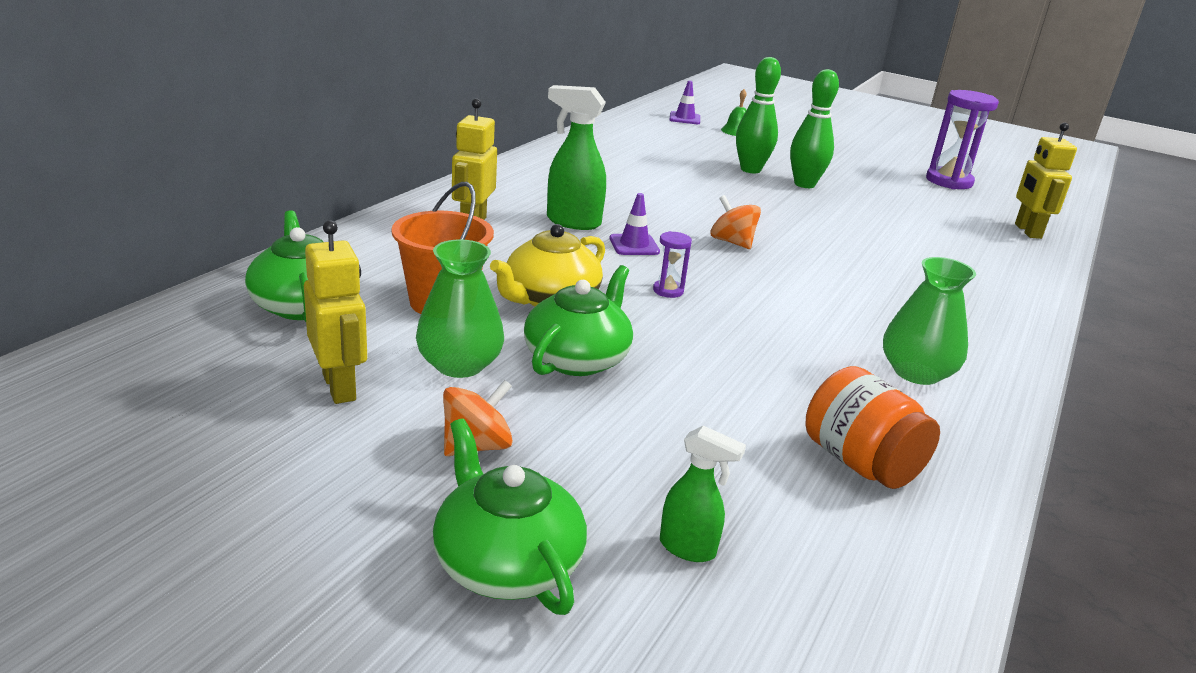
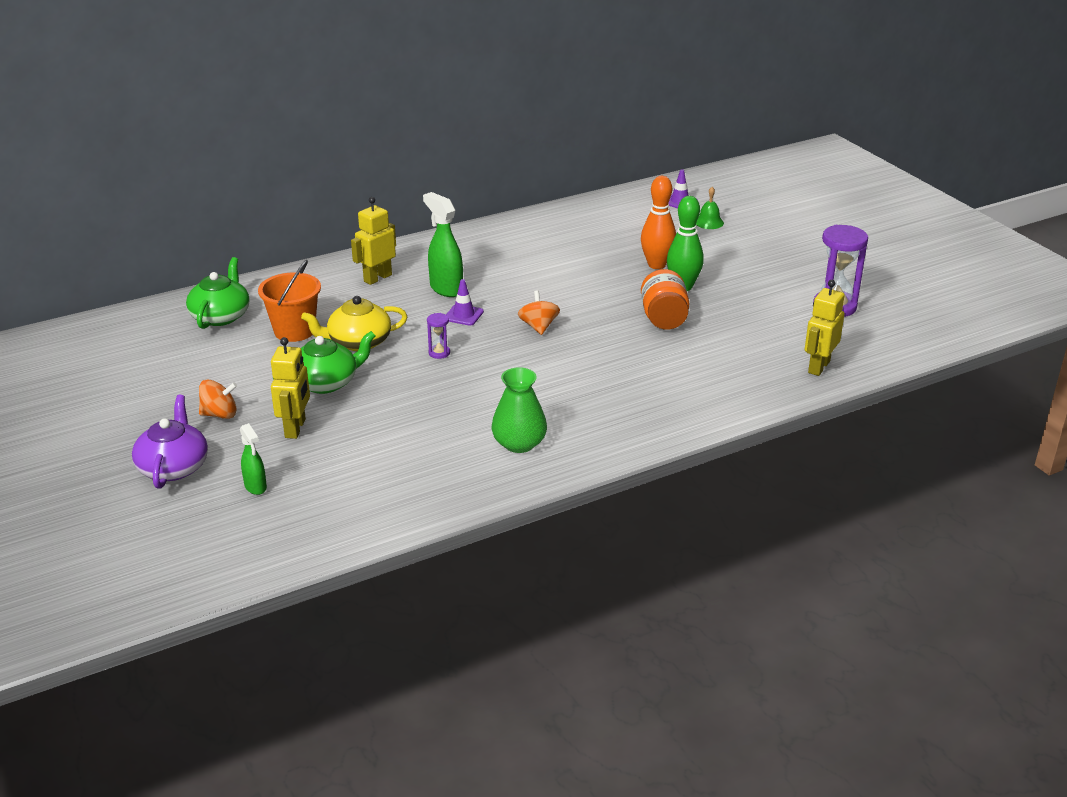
camera: 35 degrees right, 5 degrees up
yellow robot [304,220,367,404] -> yellow robot moved to [271,337,310,439]
green vase [416,239,504,378] -> none
green teapot [433,419,587,615] -> purple teapot [132,395,208,489]
green bowling pin [736,57,781,174] -> orange bowling pin [641,176,676,269]
orange jar [806,366,940,489] -> orange jar moved to [641,269,689,330]

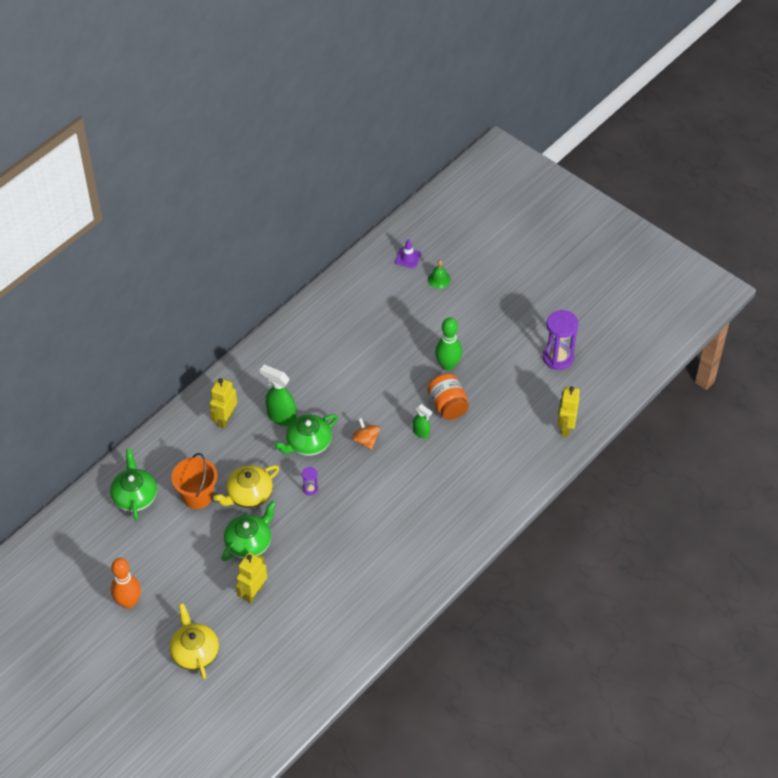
camera: 20 degrees left, 20 degrees up
purple teapot [132,395,208,489] -> yellow teapot [169,603,219,679]
orange spinning top [199,380,237,419] -> none
green spray bottle [240,423,267,495] -> green spray bottle moved to [413,404,432,438]
yellow robot [271,337,310,439] -> yellow robot turned 135 degrees counterclockwise [236,552,267,603]
purple traffic cone [446,279,484,326] -> green teapot [274,414,338,456]
green vase [492,367,547,453] -> none
orange bowling pin [641,176,676,269] -> orange bowling pin moved to [111,558,141,609]

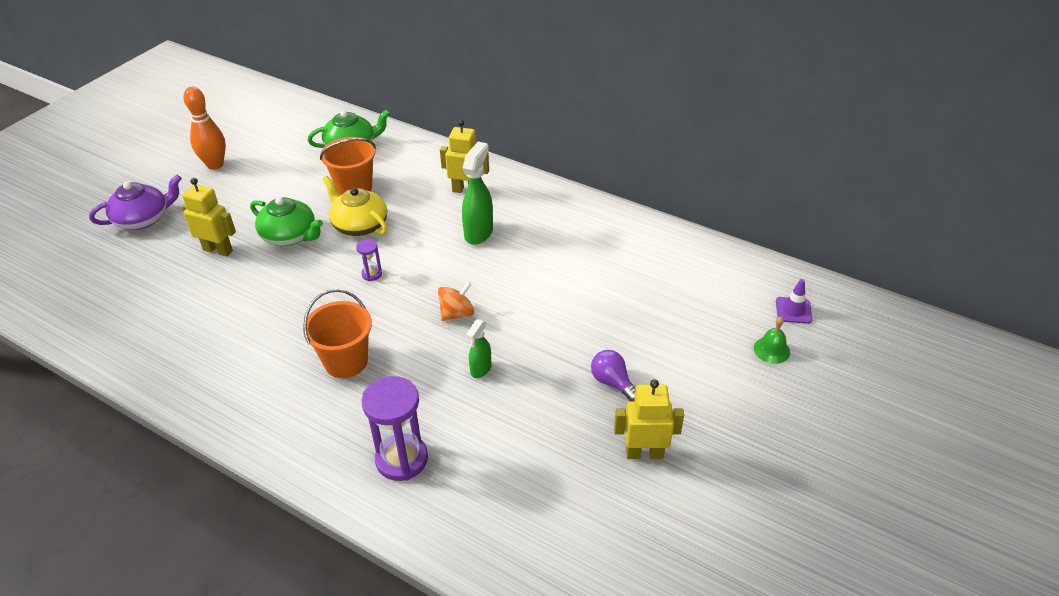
camera: 80 degrees right, 10 degrees down
yellow teapot [169,603,219,679] -> purple teapot [89,175,182,230]
green teapot [274,414,338,456] -> none
orange jar [427,374,469,420] -> none
green bowling pin [435,318,462,371] -> purple light bulb [591,350,636,401]
purple hourglass [543,310,579,370] -> purple hourglass moved to [362,376,428,481]
yellow robot [558,386,580,437] -> yellow robot moved to [614,379,684,459]
none -> orange bucket [303,289,372,378]

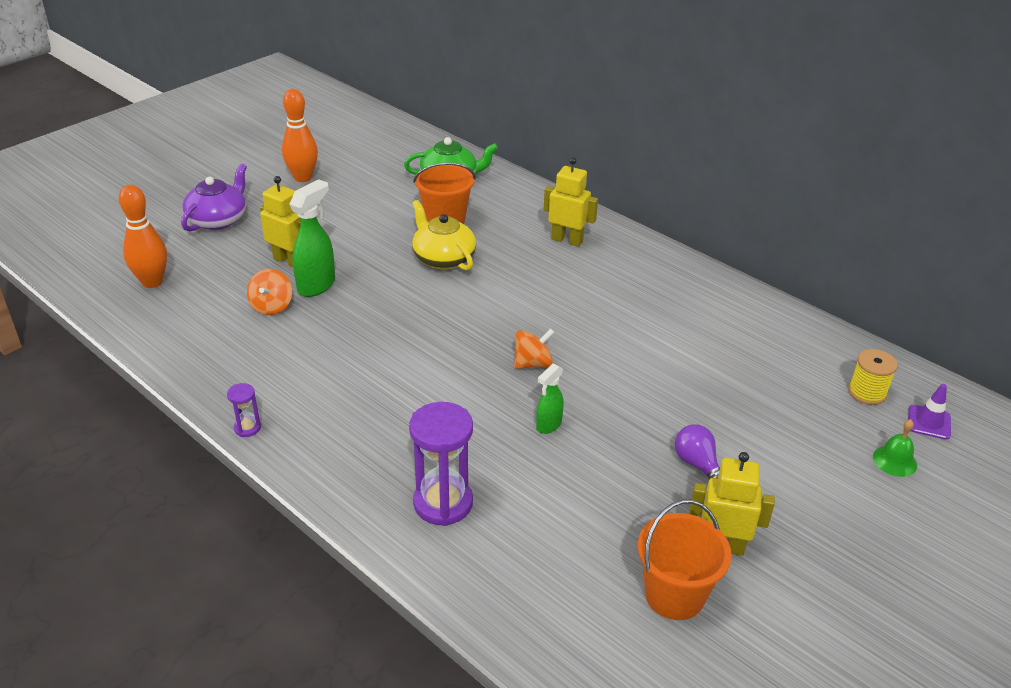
camera: 10 degrees right, 5 degrees down
purple teapot [89,175,182,230] -> purple teapot turned 45 degrees counterclockwise [181,163,247,232]
green teapot [250,197,323,246] -> none
orange bucket [303,289,372,378] -> orange bucket moved to [638,500,732,620]
purple hourglass [356,239,382,281] -> purple hourglass moved to [227,383,261,437]
green spray bottle [462,142,493,245] -> green spray bottle moved to [289,179,335,297]
none -> orange bowling pin [119,185,167,288]
none -> orange spinning top [247,269,292,315]
none -> yellow spool [848,349,898,405]

